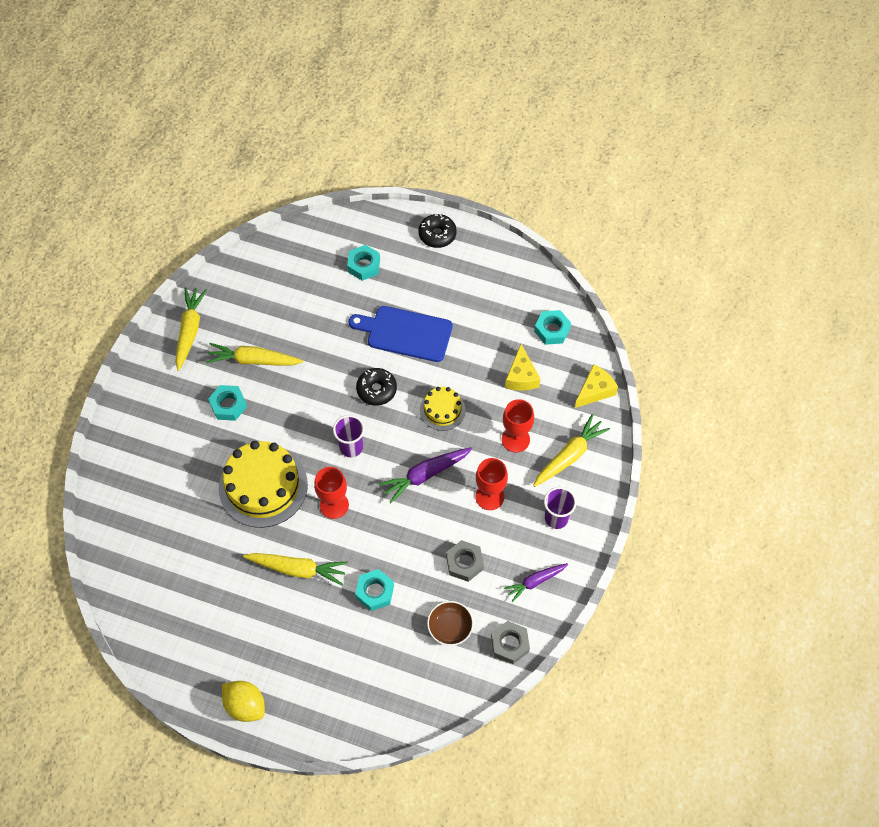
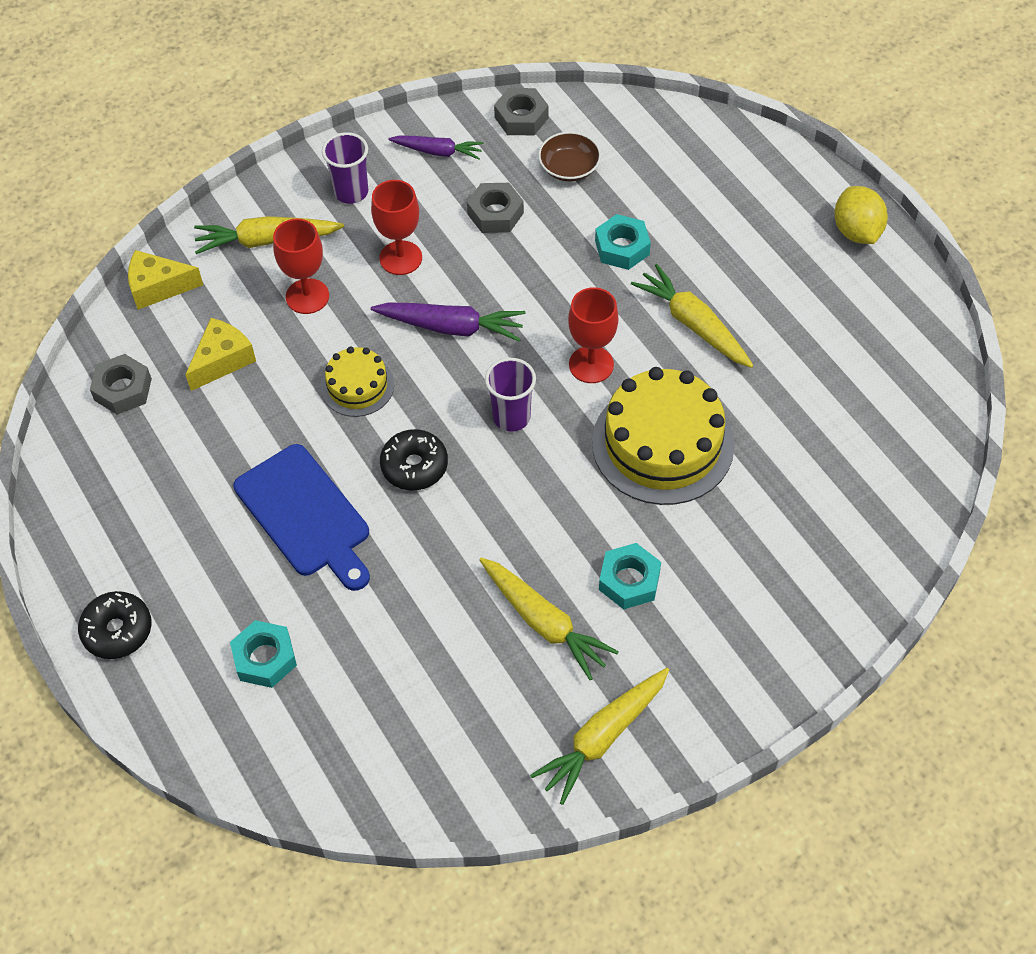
camera: 140 degrees left, 5 degrees down
turquoise nut [534,310,571,345] -> grey nut [90,354,152,415]

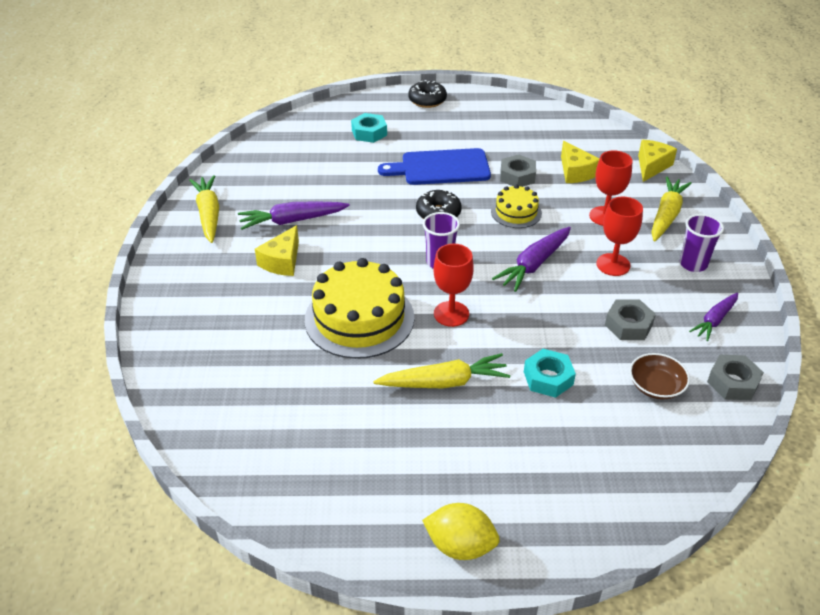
camera: 120 degrees right, 15 degrees down
grey nut [90,354,152,415] -> grey nut moved to [500,155,536,187]
yellow carrot [479,557,619,681] -> purple carrot [238,201,350,230]
turquoise nut [599,543,661,609] -> yellow cheese [255,225,299,276]

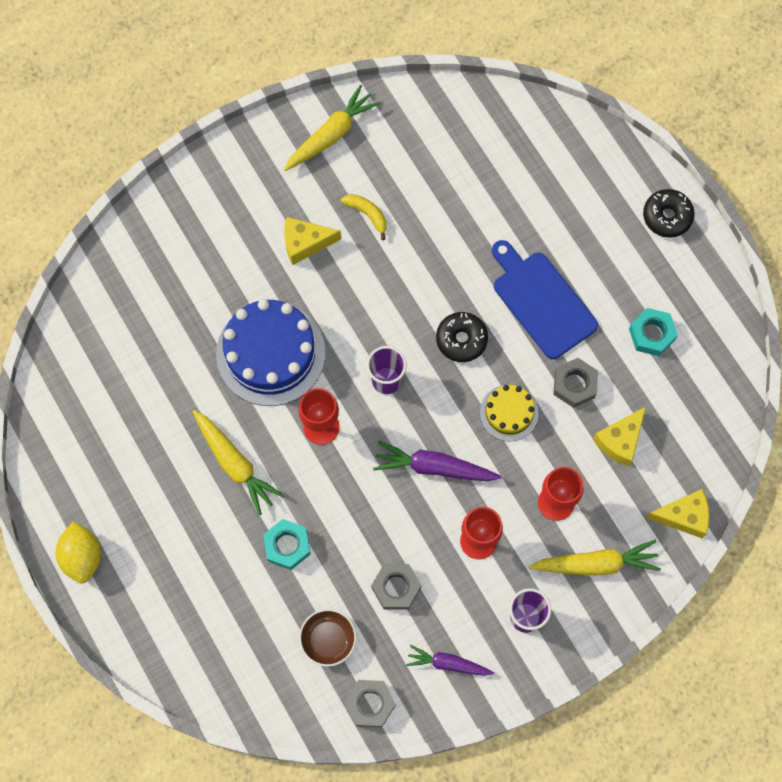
camera: 60 degrees right, 30 degrees up
purple carrot [238,201,350,230] -> yellow banana [341,194,387,240]
yellow cake [305,258,414,359] -> blue cake [216,299,325,406]
turquoise nut [351,113,387,143] -> turquoise nut moved to [629,308,678,356]

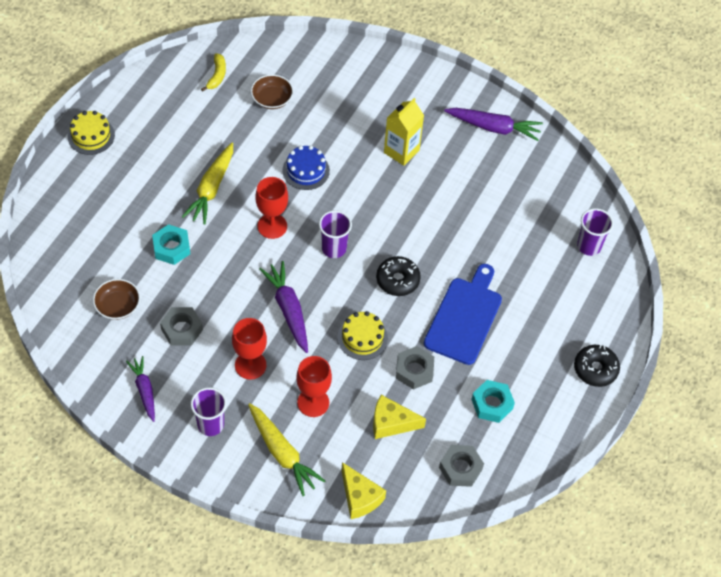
camera: 55 degrees right, 15 degrees down
yellow lemon [56,521,101,584] -> yellow cake [68,111,115,155]
blue cake [216,299,325,406] -> blue cake [283,145,330,190], size x0.53
yellow carrot [284,85,381,171] -> purple carrot [444,108,543,141]
yellow cheese [284,217,341,265] -> yellow carton [384,98,424,166]
yellow banana [341,194,387,240] -> yellow banana moved to [201,53,226,92]
grey nut [345,680,396,727] -> grey nut moved to [439,445,484,487]
none -> brown bowl [251,74,293,109]
none -> purple cup [577,208,614,256]

